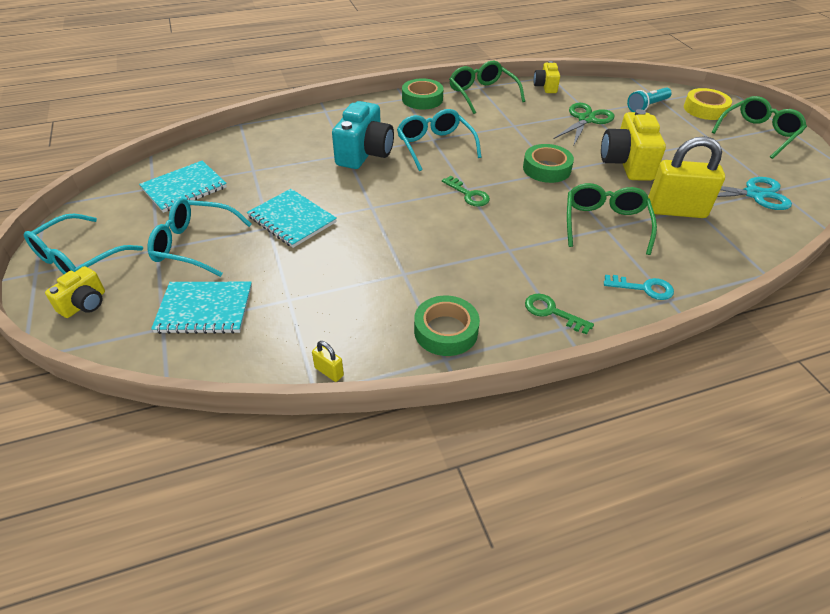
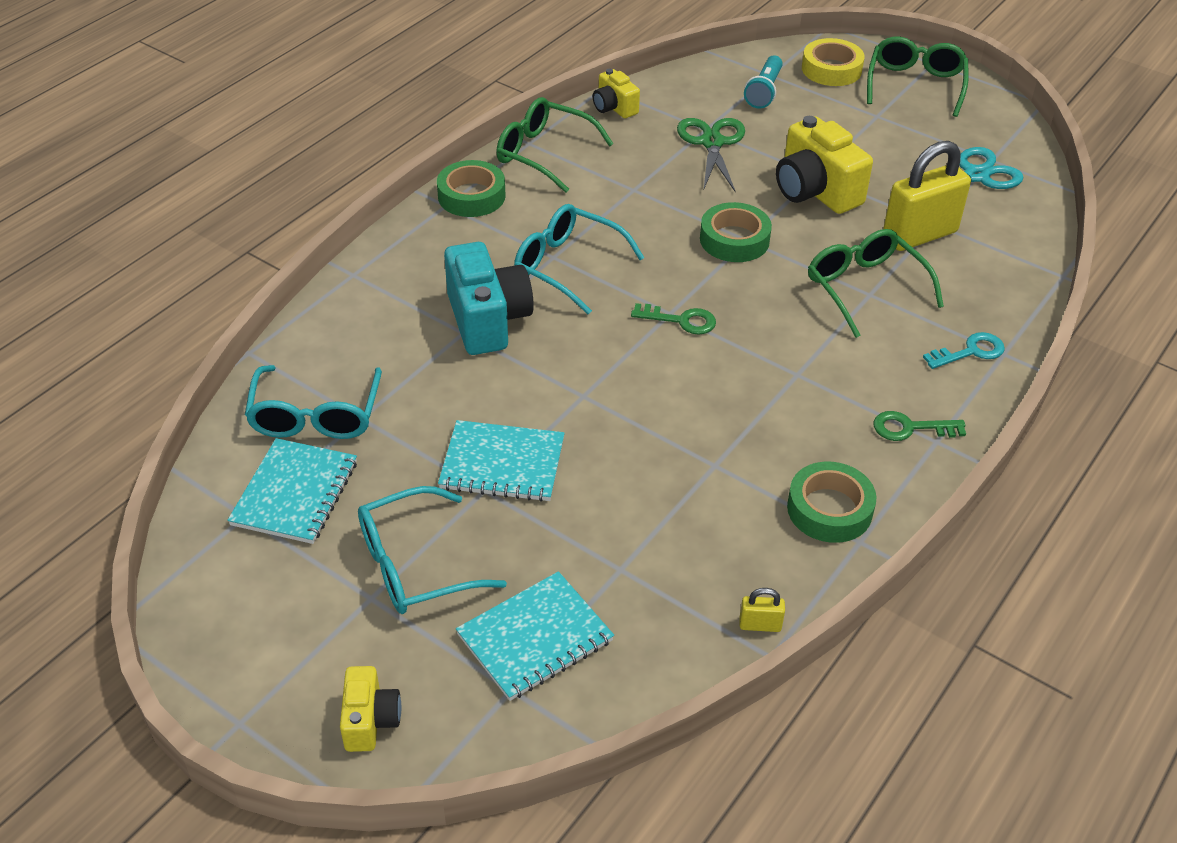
camera: 35 degrees left, 0 degrees up
turquoise glasses [24,214,143,274] -> turquoise glasses moved to [245,365,382,439]

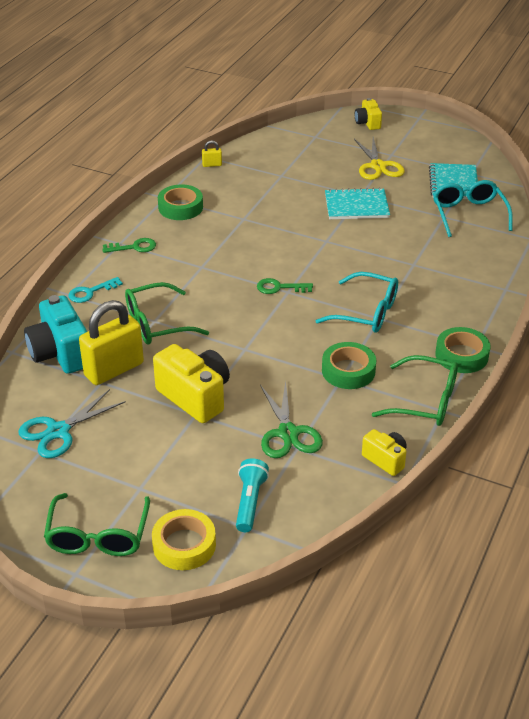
camera: 170 degrees right, 5 degrees down
turquoise glasses [358,486,507,614] -> yellow scissors [354,137,405,180]
turquoise camera [444,242,534,355] -> turquoise camera moved to [24,295,87,374]
turquoise notebook [456,571,614,701] -> none
green tape [700,202,772,262] -> green tape moved to [322,342,376,389]
green glasses [808,229,944,338] -> green glasses turned 105 degrees clockwise [125,282,209,345]

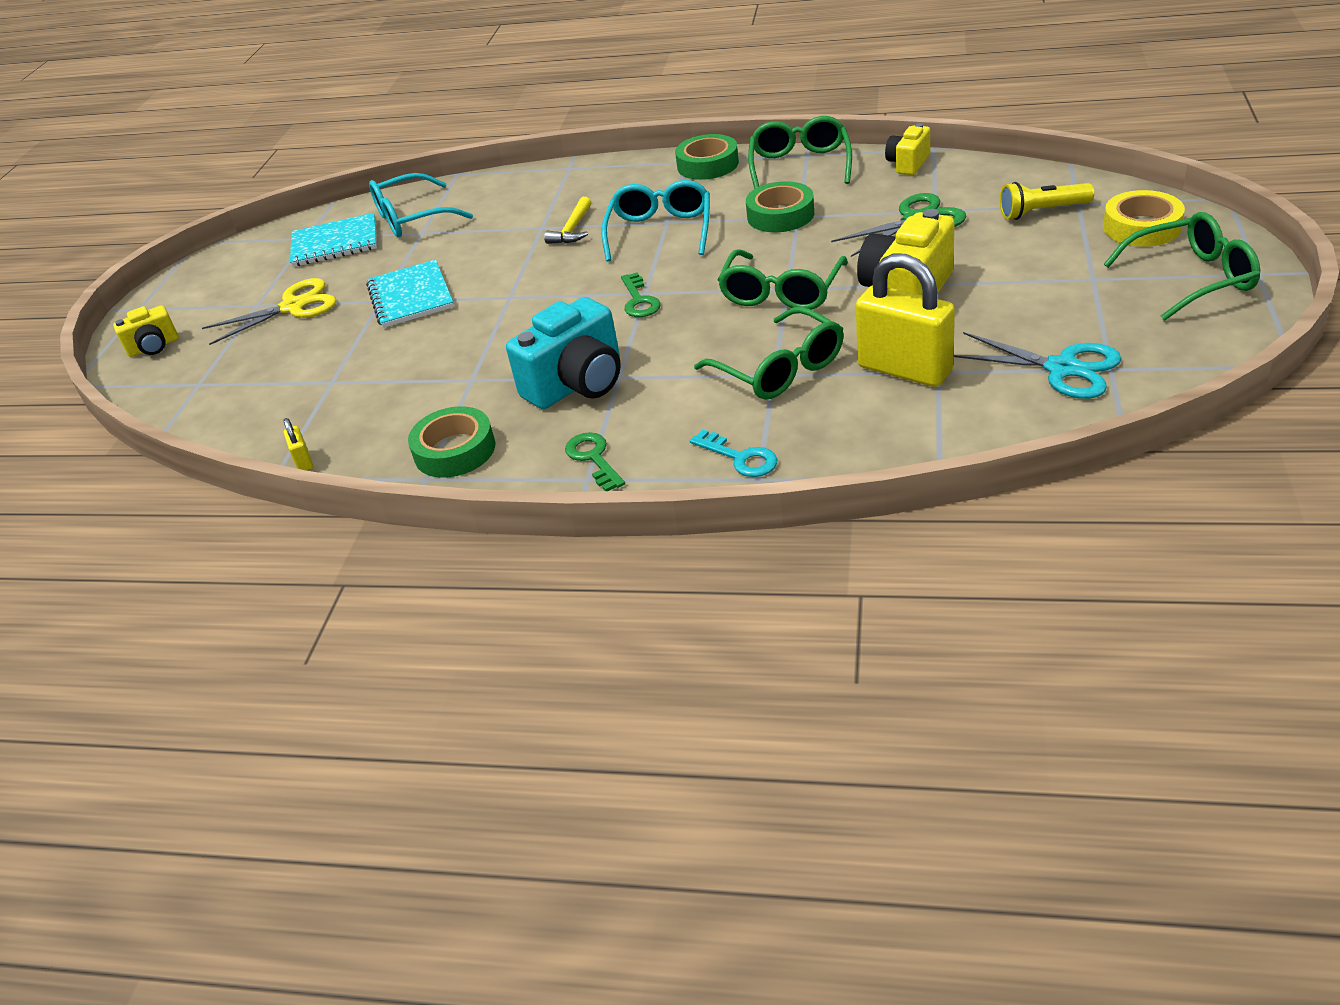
camera: 100 degrees left, 0 degrees up
turquoise camera [24,295,87,374] -> turquoise camera moved to [506,297,621,409]
turquoise flashlight [236,458,269,532] -> yellow flashlight [1000,182,1094,220]
none -> yellow hammer [544,197,591,244]
none -> green glasses [717,249,848,310]

